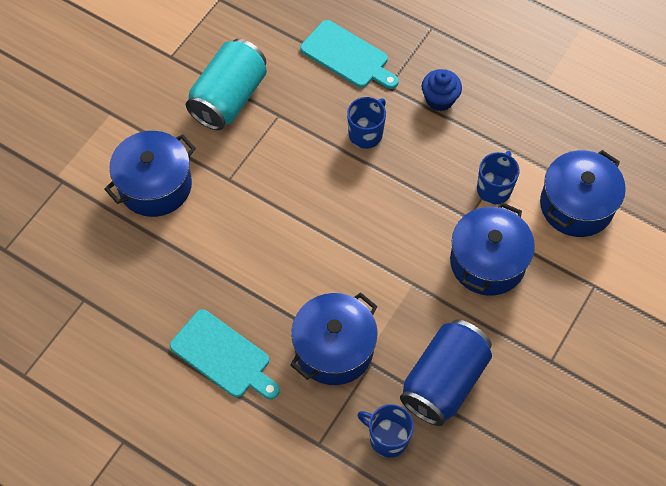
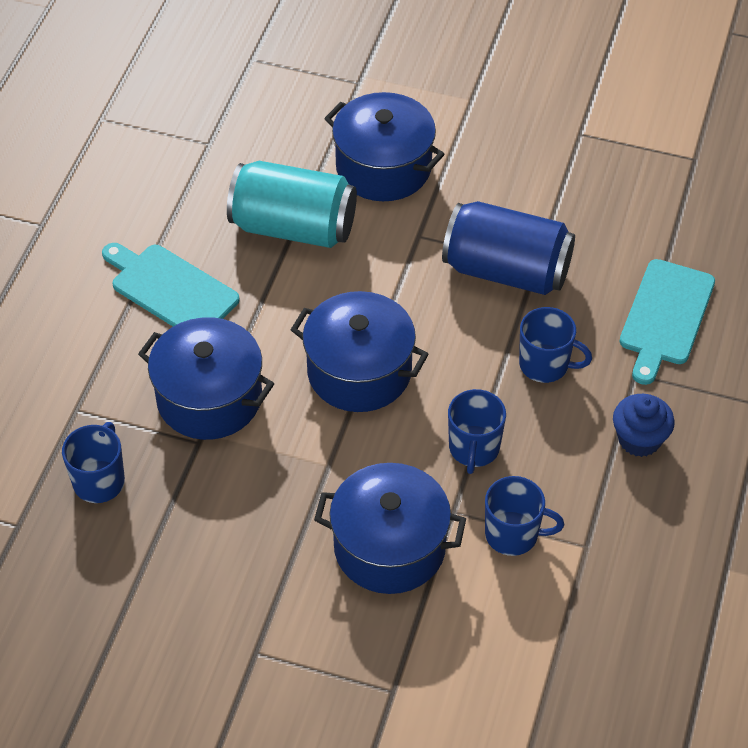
camera: 75 degrees right, 10 degrees down
turquoise cutting board [170,309,280,399] -> turquoise cutting board turned 105 degrees clockwise [102,243,240,326]
turquoise can [186,39,267,130] -> turquoise can moved to [227,161,357,248]
blue can [400,320,492,426] -> blue can moved to [442,201,575,295]
blue pot [540,150,626,237] -> blue pot moved to [291,291,428,412]
none -> blue mug [448,389,506,474]

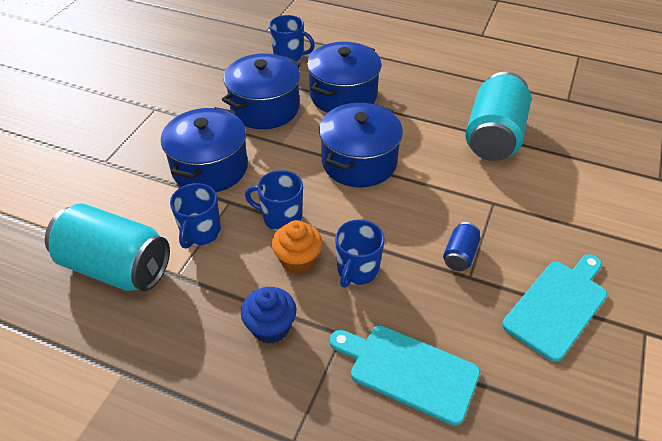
camera: 95 degrees right, 5 degrees down
turquoise cutting board [102,243,240,326] -> turquoise cutting board moved to [502,254,607,362]
blue pot [324,92,444,201] -> blue pot moved to [222,54,301,129]
blue can [442,201,575,295] -> blue can [443,222,481,271], size x0.44
none -> turquoise can [45,203,170,291]
none -> orange cupcake [272,220,323,274]

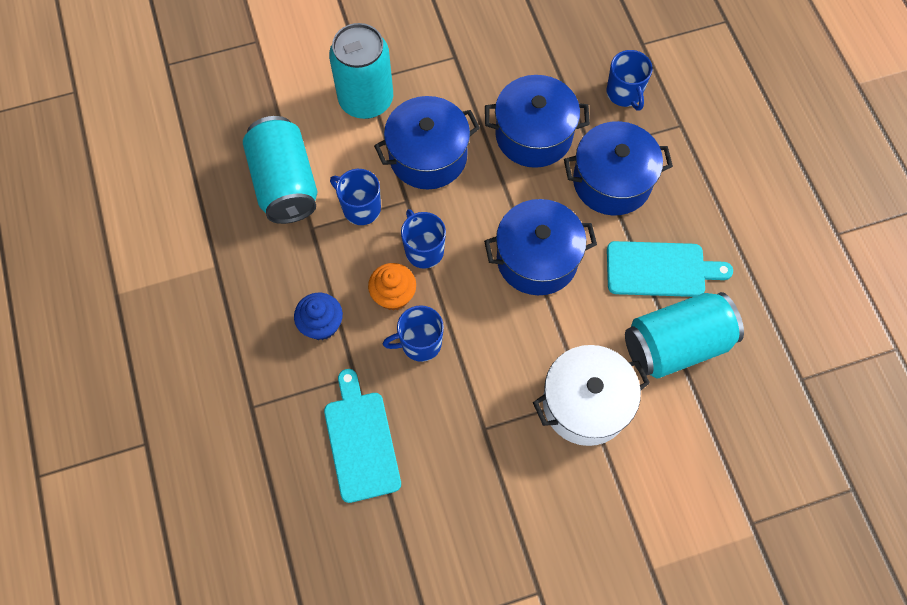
camera: 50 degrees right, 20 degrees up
blue mug [170,183,221,249] -> blue mug turned 60 degrees clockwise [330,169,381,225]
blue can [443,222,481,271] -> none
turquoise cutting board [502,254,607,362] -> turquoise cutting board moved to [607,241,733,297]
none -> turquoise can [329,23,393,119]
none -> white pot [533,345,650,446]

